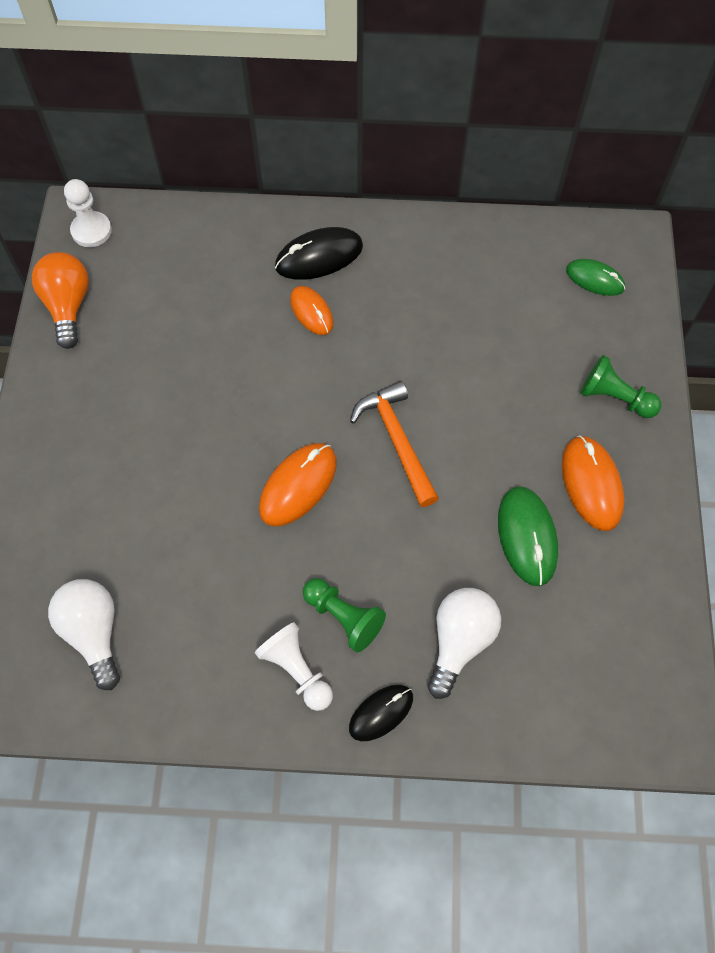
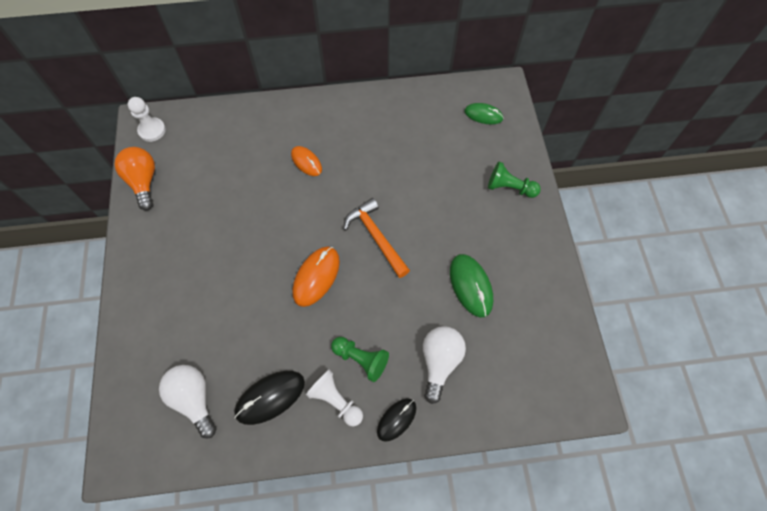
camera: 10 degrees left, 0 degrees up
black mouse [275,227,363,280] -> black mouse moved to [234,371,305,425]
orange mouse [562,435,624,531] -> none

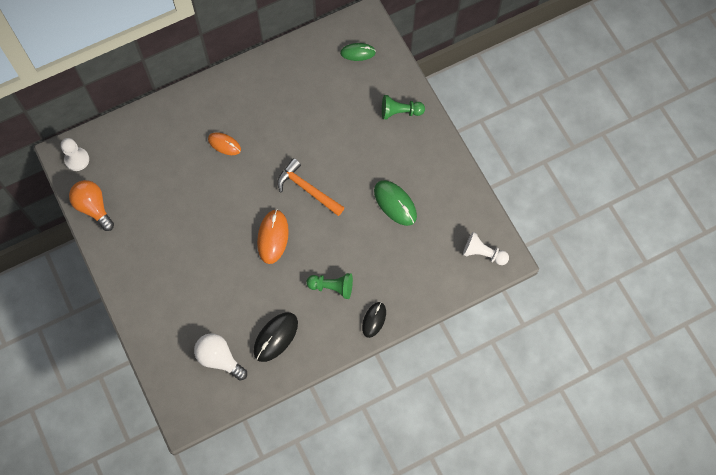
camera: 20 degrees left, 5 degrees up
white pawn [306,370,363,427] -> white pawn moved to [463,232,509,265]
white light bulb [423,326,466,404] -> none

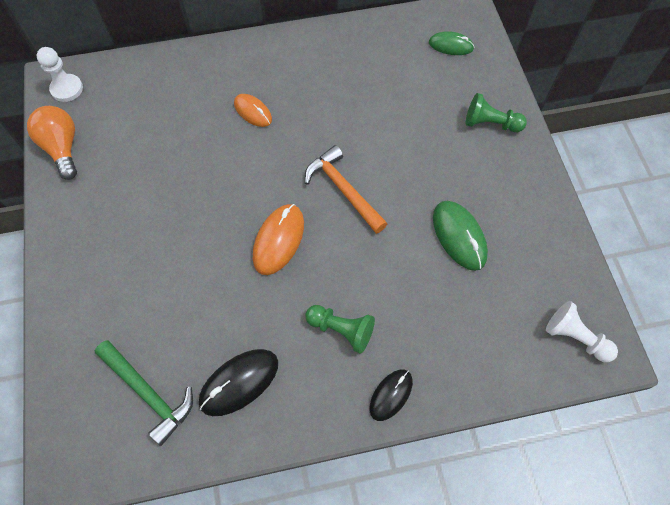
camera: 15 degrees right, 5 degrees down
white light bulb [194,333,247,381] -> green hammer [95,340,193,446]

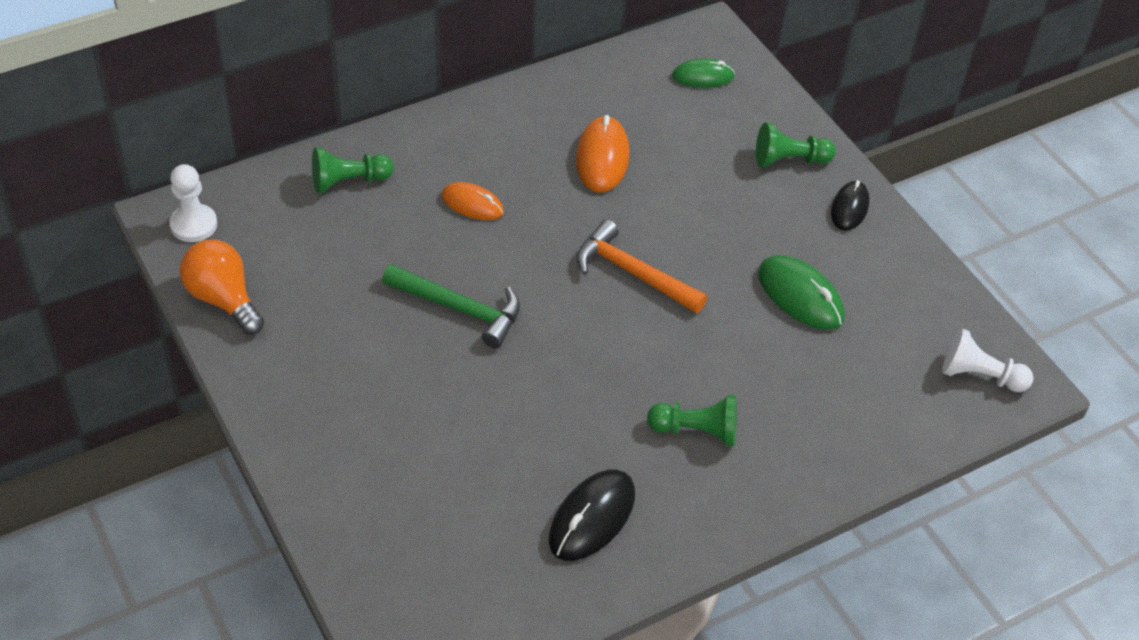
camera: 20 degrees left, 15 degrees down
green hammer [95,340,193,446] -> green hammer moved to [382,264,520,348]
orange mouse [253,204,304,275] -> orange mouse moved to [576,115,629,192]
black mouse [370,370,413,421] -> black mouse moved to [831,180,869,231]
none -> green pawn [312,147,394,193]

